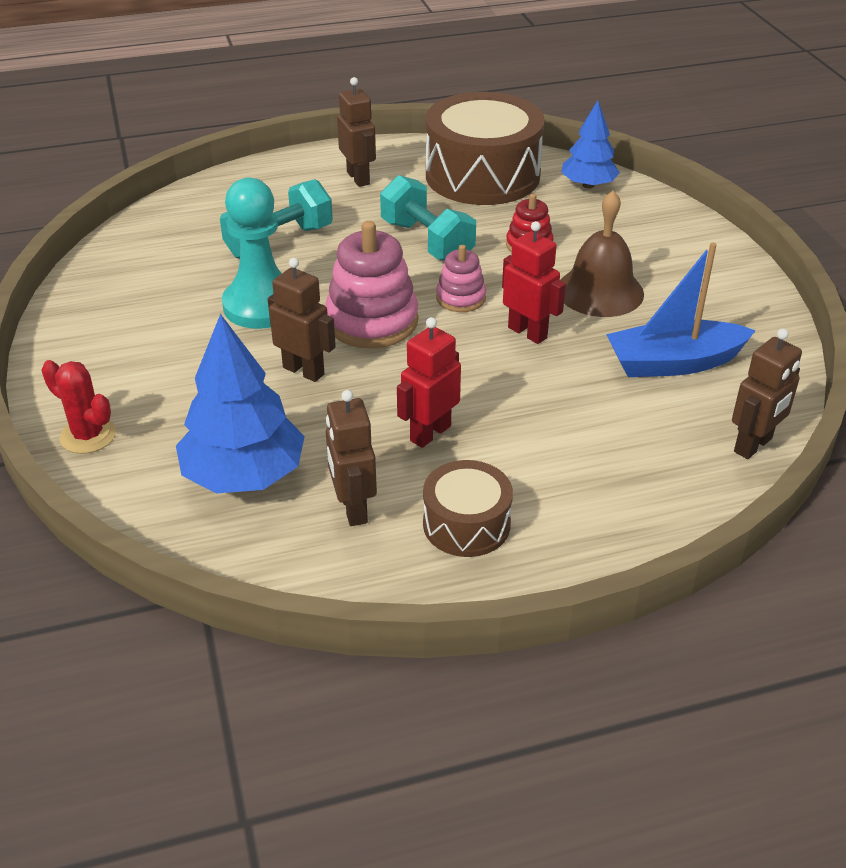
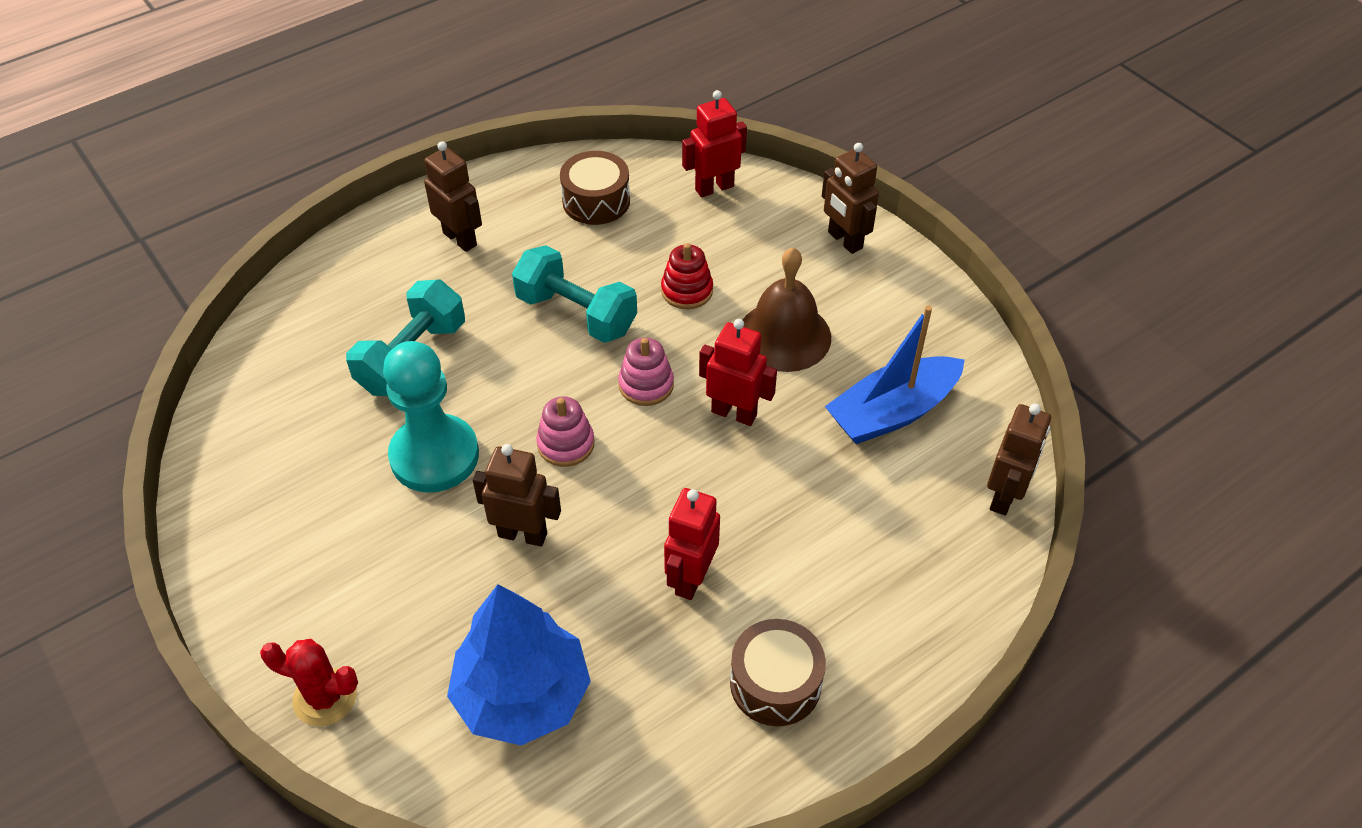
camera: 20 degrees left, 10 degrees up
pink stacking toy [325,221,418,349] -> pink stacking toy [536,396,595,467], size x0.56
brown robot [326,390,377,526] -> brown robot moved to [822,143,879,254]
brown drum [426,92,545,205] -> brown drum [560,151,630,225], size x0.52
blue tree [561,100,620,188] -> red robot [682,90,747,197]

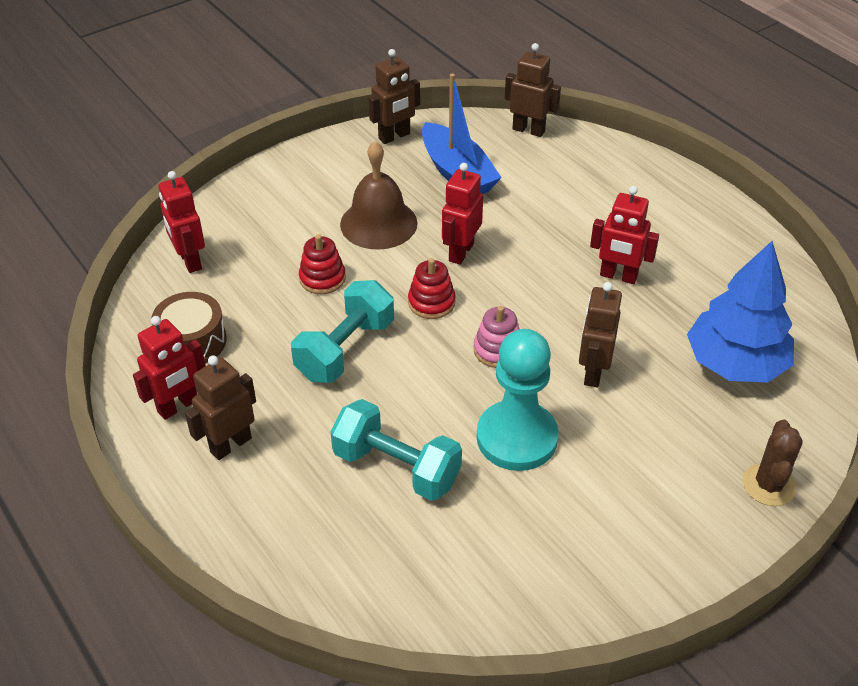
camera: 90 degrees left, 5 degrees down
red cactus [260,639,358,727] -> brown cactus [743,419,803,506]
pink stacking toy [618,338,674,406] -> red stacking toy [408,258,456,319]
brown drum [730,619,826,726] -> none
brown robot [822,143,879,254] -> brown robot moved to [368,49,420,144]
none -> red robot [133,316,206,420]

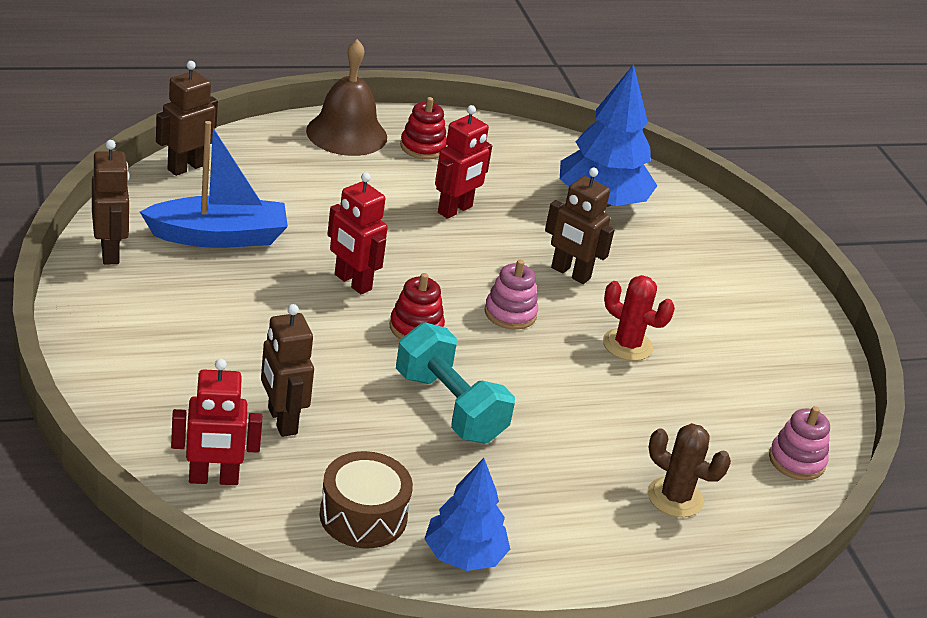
camera: 75 degrees left, 10 degrees down
red robot [133,316,206,420] -> blue tree [424,458,510,571]
brown robot [185,355,256,460] -> brown robot moved to [261,304,314,437]
red stacking toy [299,234,346,294] -> red stacking toy moved to [400,97,447,160]
turquoise dumbbell [331,399,462,501] -> none
brown bell [340,141,418,250] -> brown bell moved to [306,39,387,156]
turquoise pawn [477,329,559,471] -> red cactus [603,275,675,361]
brown cactus [743,419,803,506] -> brown cactus moved to [647,423,731,517]
none -> pink stacking toy [769,406,830,481]

